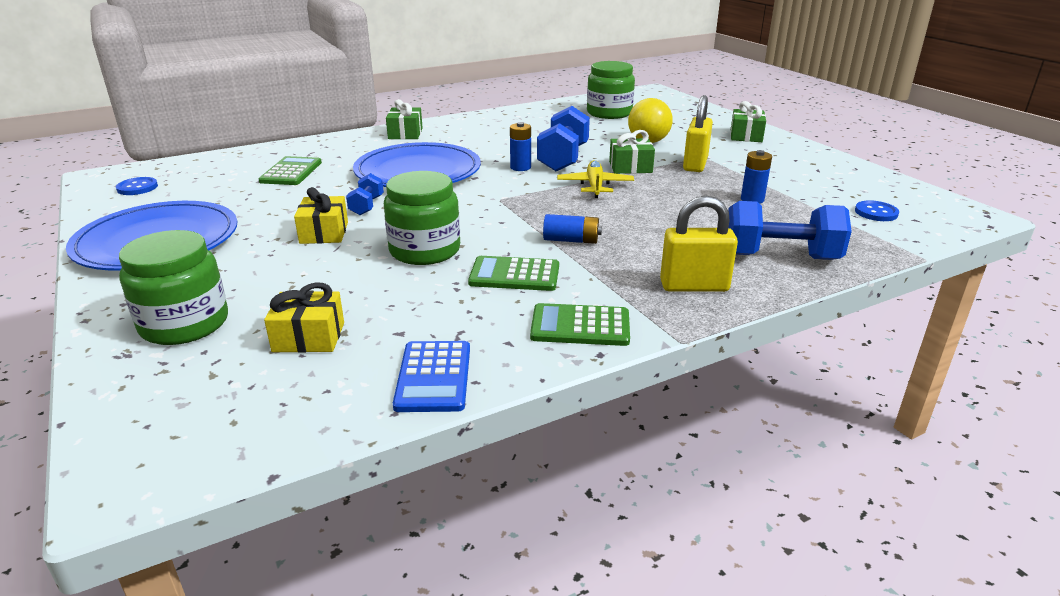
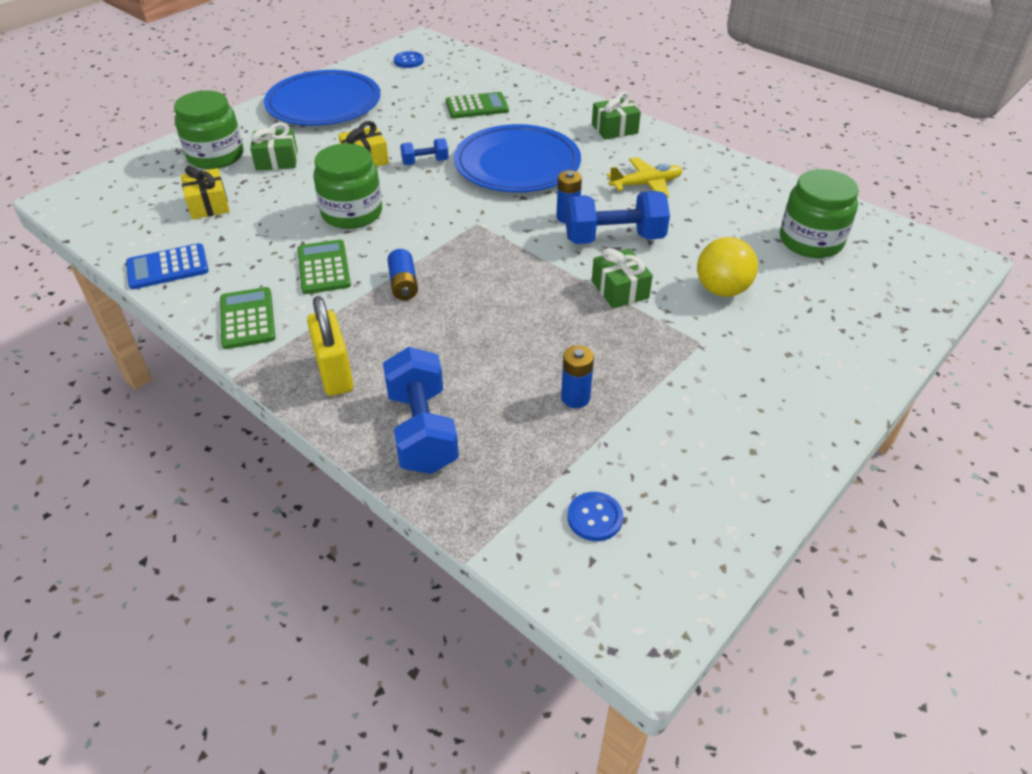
camera: 70 degrees right, 15 degrees up
yellow plane [557,160,634,198] -> yellow plane moved to [607,157,683,198]
yellow padlock [683,95,713,172] -> none
green gift [730,101,766,142] -> green gift moved to [250,123,297,171]

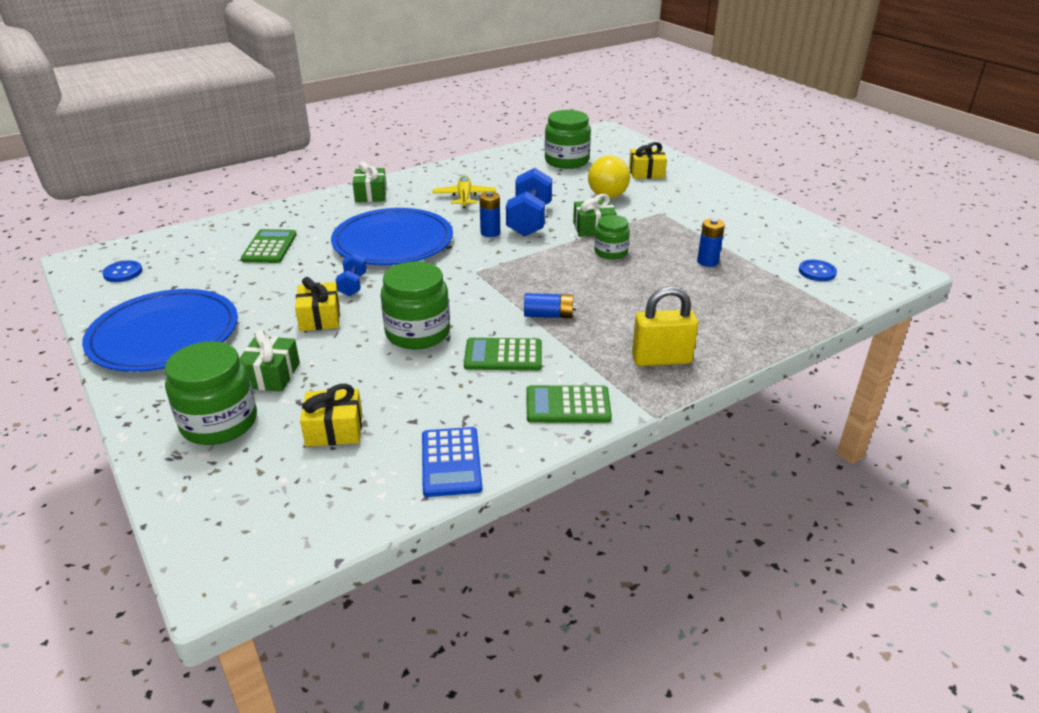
camera: 75 degrees left, 10 degrees down
blue dumbbell [383,347,459,474] -> none
none -> green jar [594,215,630,259]
none -> yellow gift [629,142,667,179]

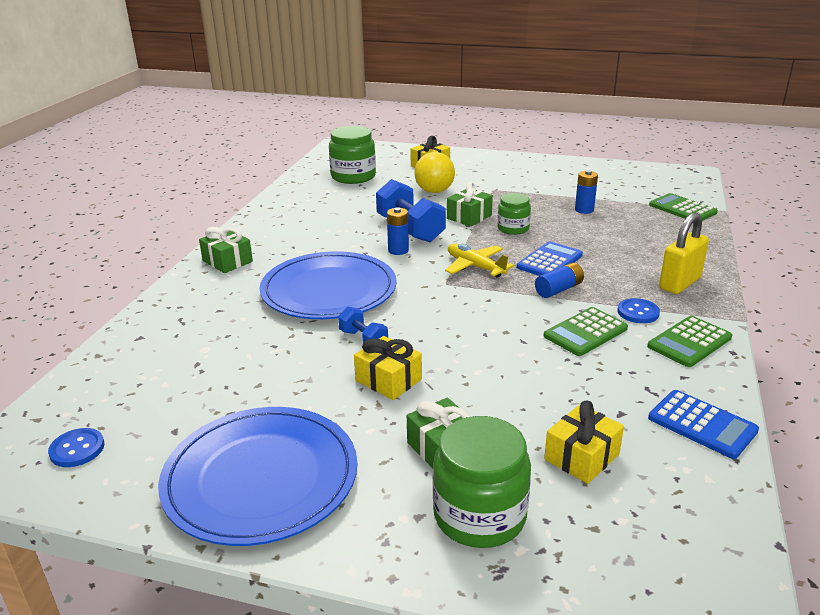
camera: 40 degrees left, 5 degrees down
green calculator [241,229,297,263] -> green calculator moved to [649,193,718,221]
green jar [380,261,450,349] -> none
yellow plane [432,175,496,208] -> yellow plane moved to [445,243,514,278]
blue button [799,260,837,281] -> blue button moved to [617,298,660,323]
none -> blue calculator [517,241,583,276]

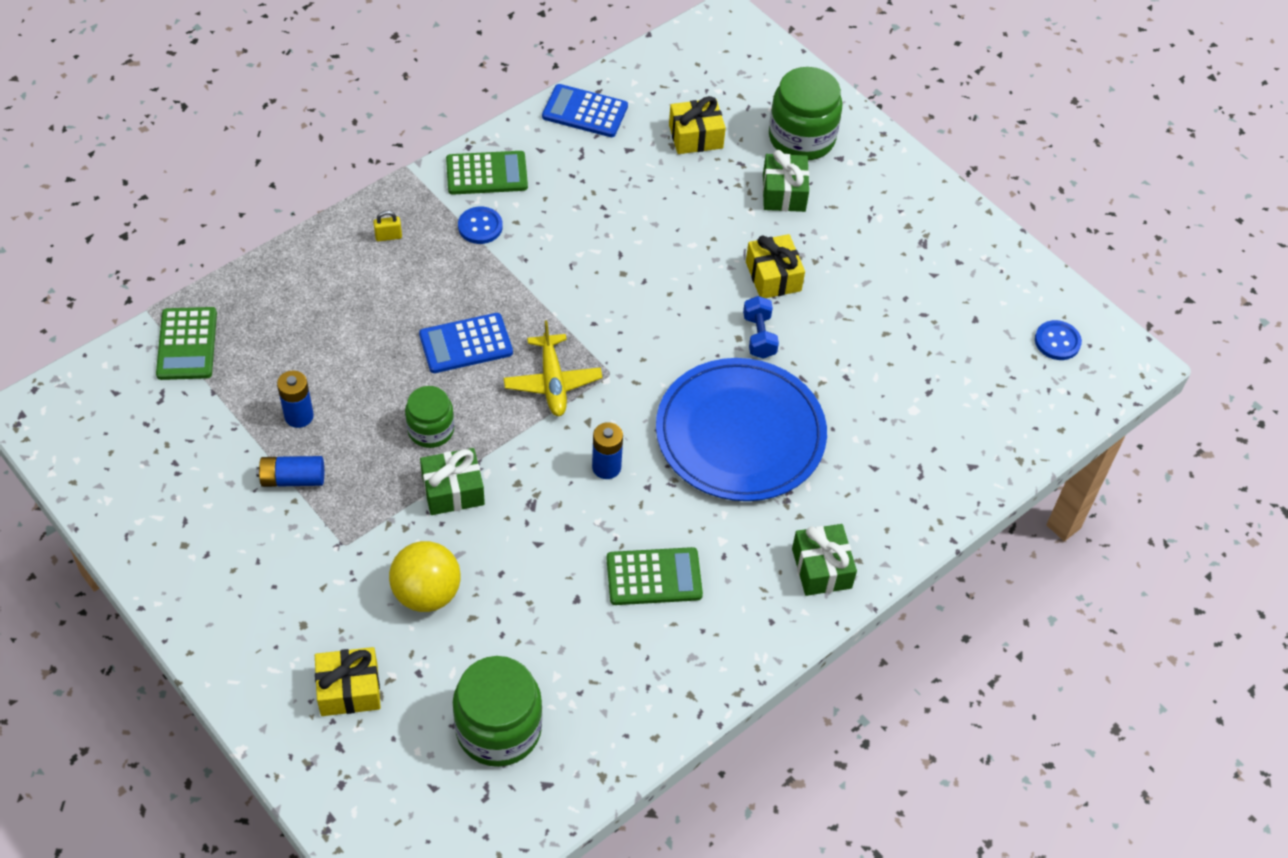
camera: 150 degrees left, 25 degrees up
blue plate [158,407,357,546] -> none
blue dumbbell [376,179,446,242] -> none
blue battery [535,263,584,298] -> blue battery moved to [256,456,324,487]
green calculator [543,307,628,356] -> green calculator moved to [607,547,703,605]
blue calculator [648,390,759,459] -> blue calculator turned 60 degrees counterclockwise [542,84,628,137]
yellow padlock [659,213,709,294] -> yellow padlock [373,211,402,241], size x0.43

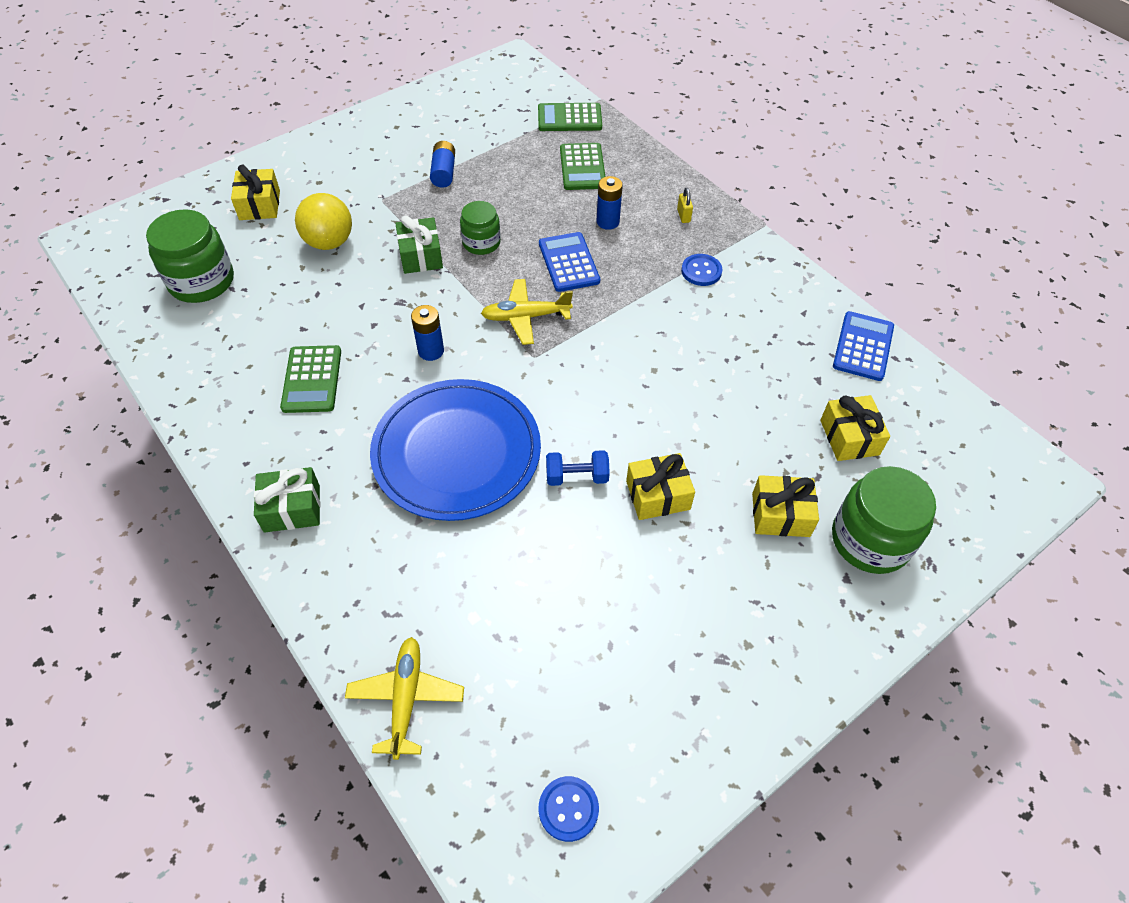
camera: 95 degrees right, 0 degrees up
blue battery [277,371,314,428] -> blue battery moved to [596,176,623,230]
green calculator [446,151,528,195] -> green calculator moved to [560,143,606,190]
green gift [763,150,809,212] -> yellow gift [752,475,819,537]
none -> yellow plane [345,637,464,760]

